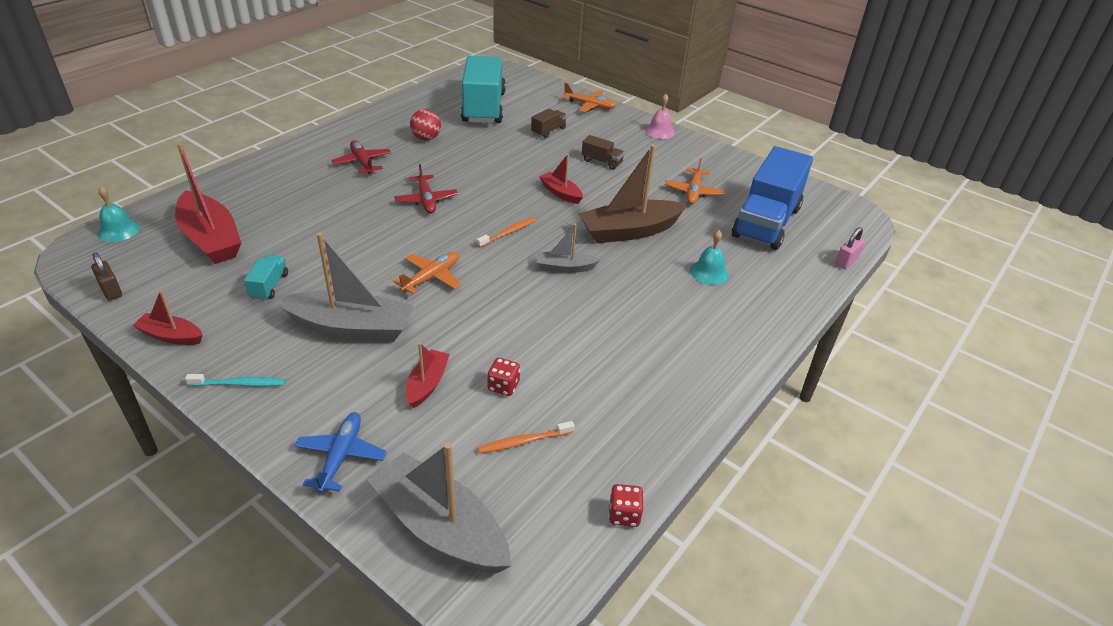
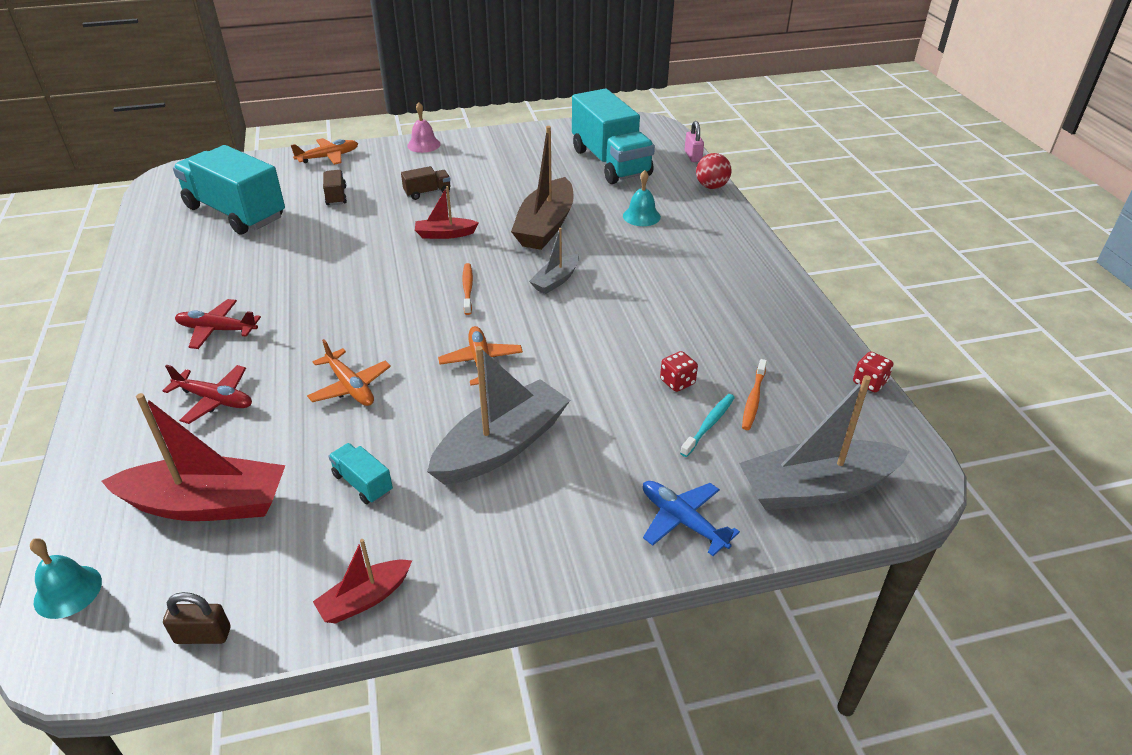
camera: 50 degrees left, 0 degrees up
turquoise toothbrush [185,374,285,386] -> turquoise toothbrush moved to [680,394,735,457]
red plane [394,164,458,214] -> red plane moved to [162,365,252,424]
red boat [406,343,450,408] -> none
red ball [410,109,441,141] -> red ball moved to [696,153,732,189]
orange plane [665,158,725,204] -> orange plane moved to [307,339,391,406]
blue truck [732,146,813,250] -> turquoise truck [572,89,655,184]

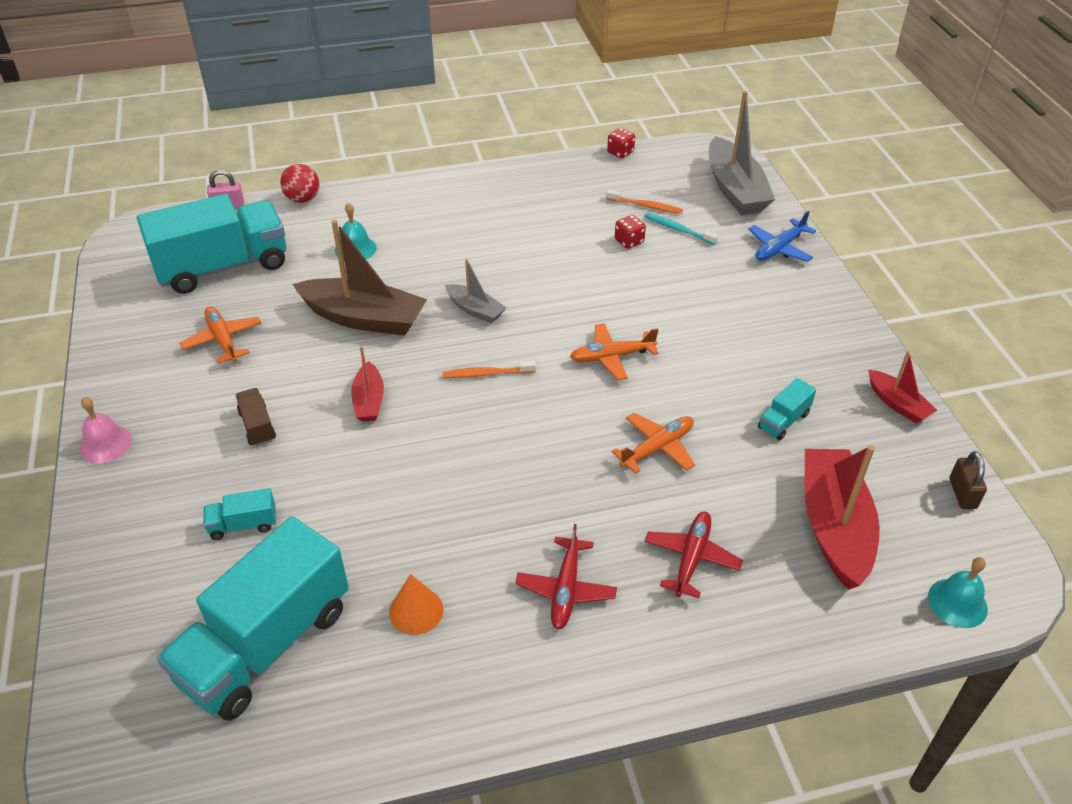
camera: 90 degrees left, 5 degrees up
orange plane [291,138,358,165] -> orange plane moved to [180,306,261,364]
brown truck [323,170,347,205] -> turquoise truck [203,488,276,540]
grey boat [427,346,570,485] -> none
none -> orange cone [389,574,443,635]

